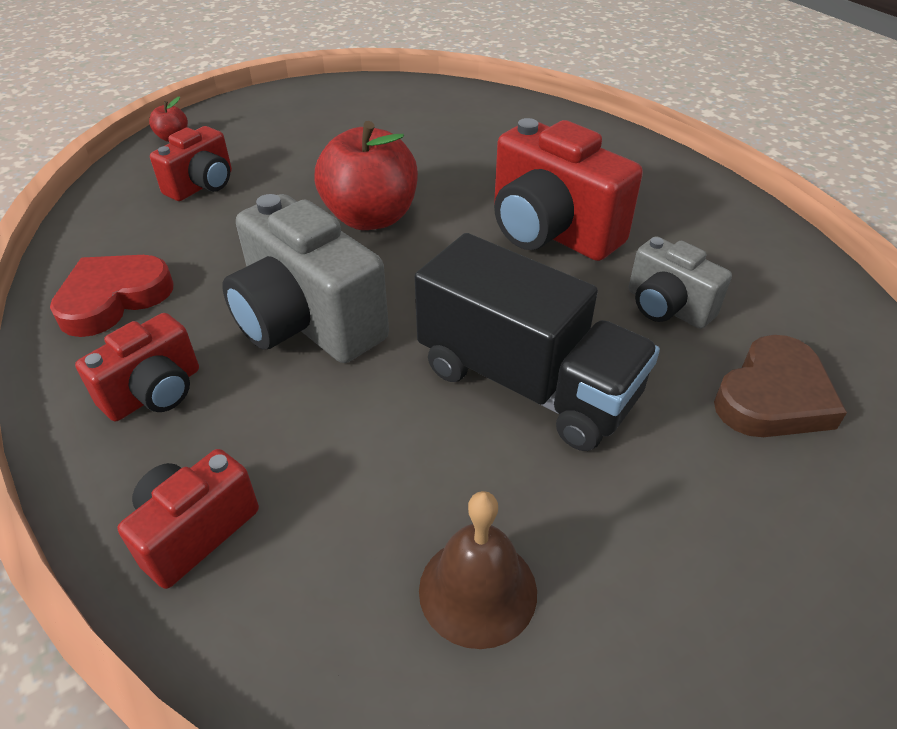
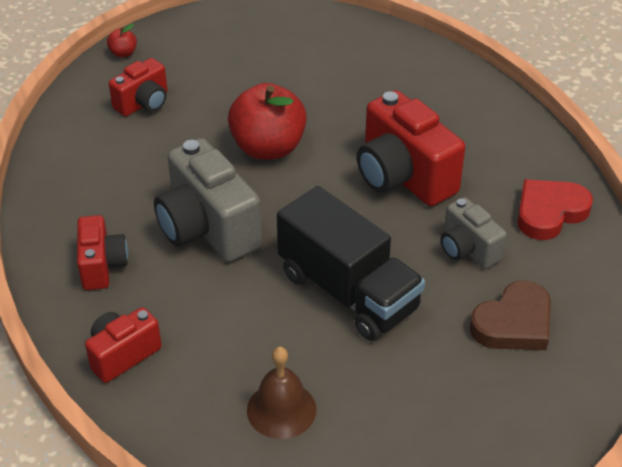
camera: 10 degrees right, 0 degrees up
red heart [50,255,174,337] -> red heart moved to [517,179,593,240]
red camera [75,313,199,421] -> red camera turned 60 degrees counterclockwise [77,215,128,290]

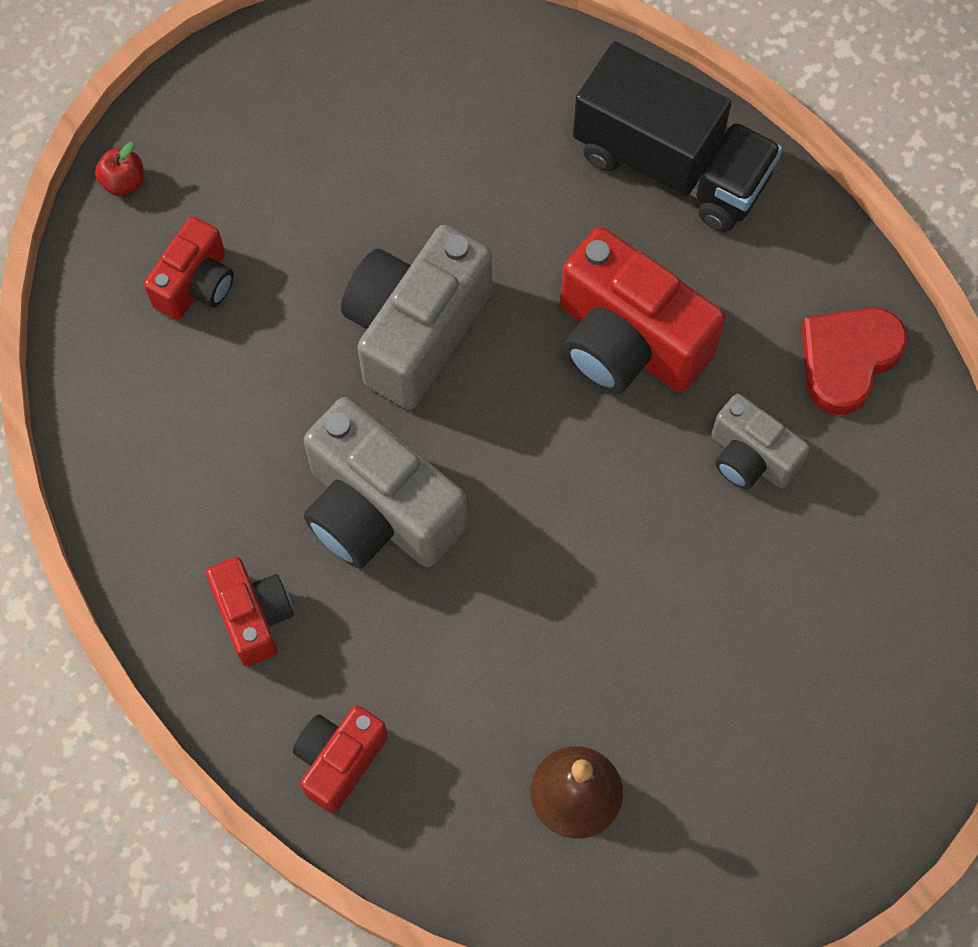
camera: 15 degrees left, 25 degrees up
red apple [228,83,307,160] -> grey camera [341,225,492,409]
black truck [277,186,425,341] -> black truck moved to [573,41,782,232]
brown heart [470,281,551,350] -> none

